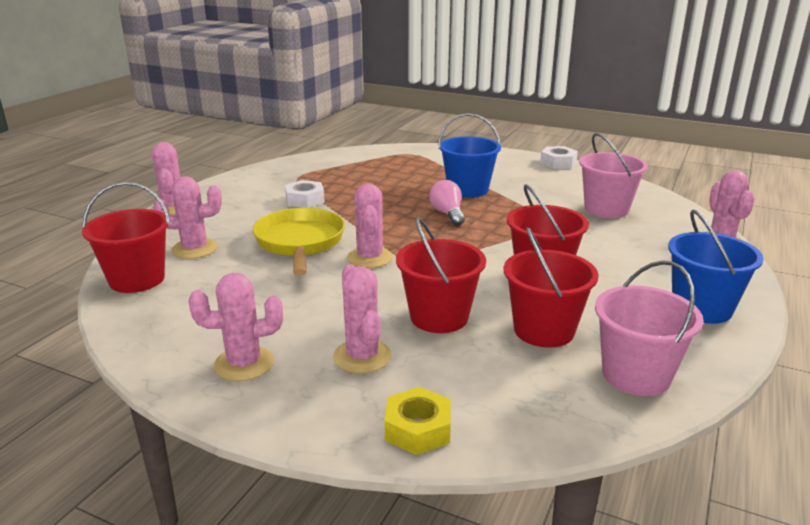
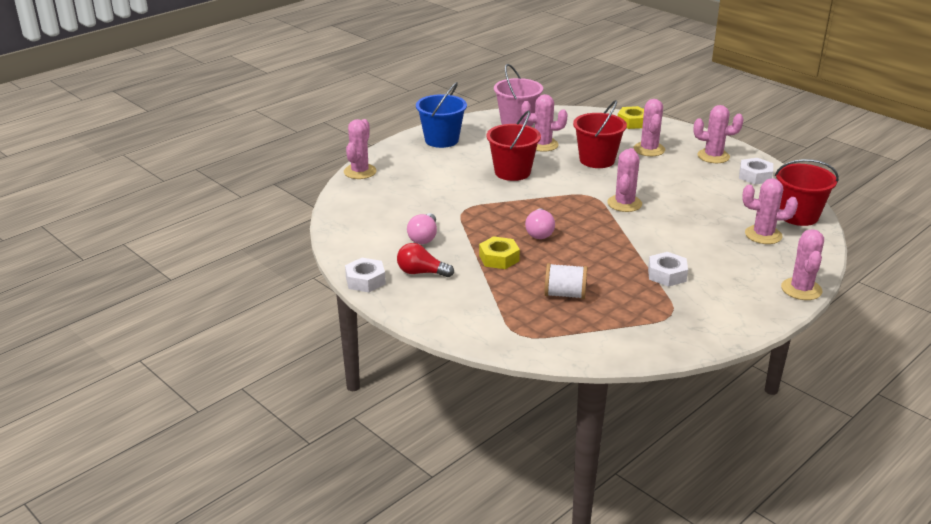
camera: 160 degrees left, 5 degrees up
yellow pan [253,208,345,276] -> none
blue bucket [438,113,501,198] -> yellow nut [479,236,520,269]
red bucket [503,227,599,348] -> pink cactus [521,94,567,152]
pink bucket [579,133,648,218] -> none
none -> red light bulb [397,243,454,277]
none -> pink light bulb [407,213,437,244]
none -> white spool [544,263,587,299]
none -> white nut [739,158,773,185]

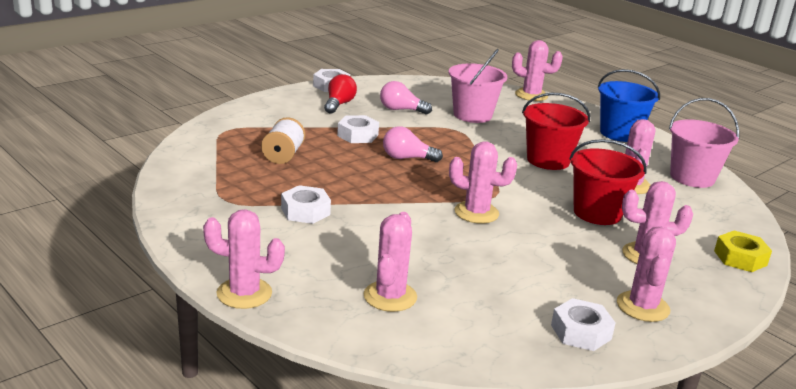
camera: 90 degrees right, 5 degrees down
yellow nut [479,236,520,269] -> white nut [337,115,379,143]
red bucket [775,159,839,226] -> none
none -> pink bucket [449,49,507,123]

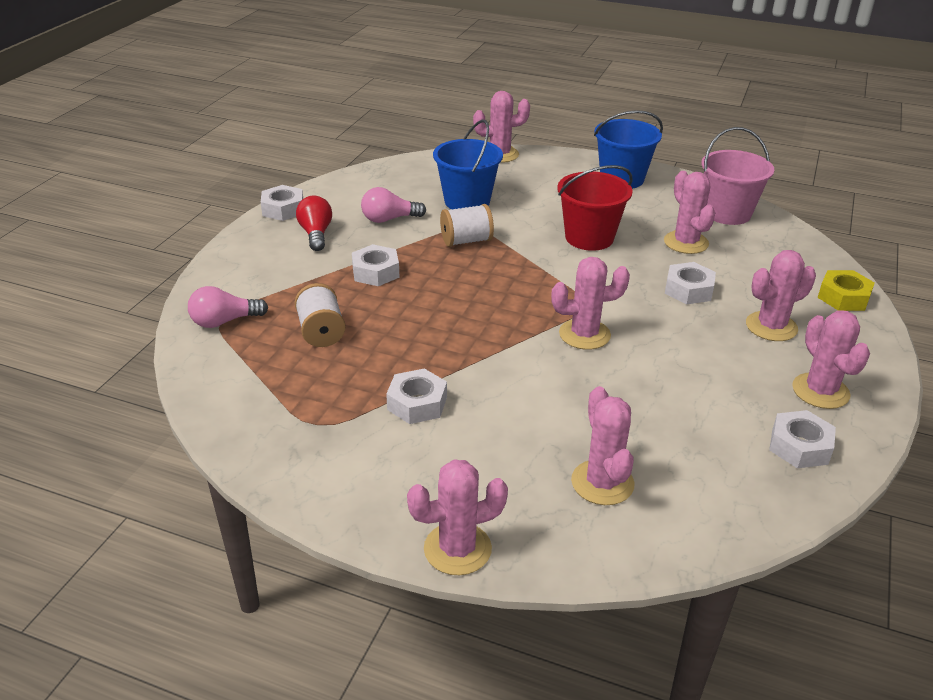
camera: 25 degrees left, 10 degrees up
pink light bulb [383,126,443,162] -> pink light bulb moved to [188,286,268,328]
pink bucket [449,49,507,123] -> blue bucket [433,120,503,210]
red bucket [570,139,647,225] -> white nut [665,262,716,304]
none -> white spool [440,204,494,247]

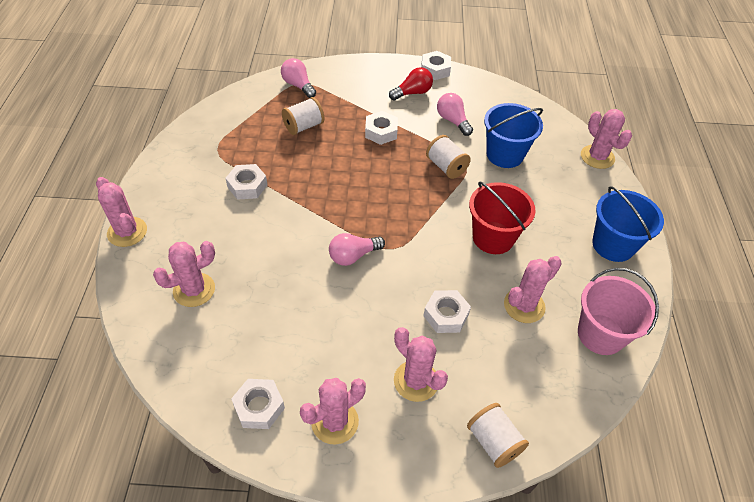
camera: 70 degrees right, 15 degrees up
pink cactus [551,257,630,350] -> pink light bulb [329,233,385,266]
yellow nut [817,270,875,311] -> white spool [467,403,529,468]

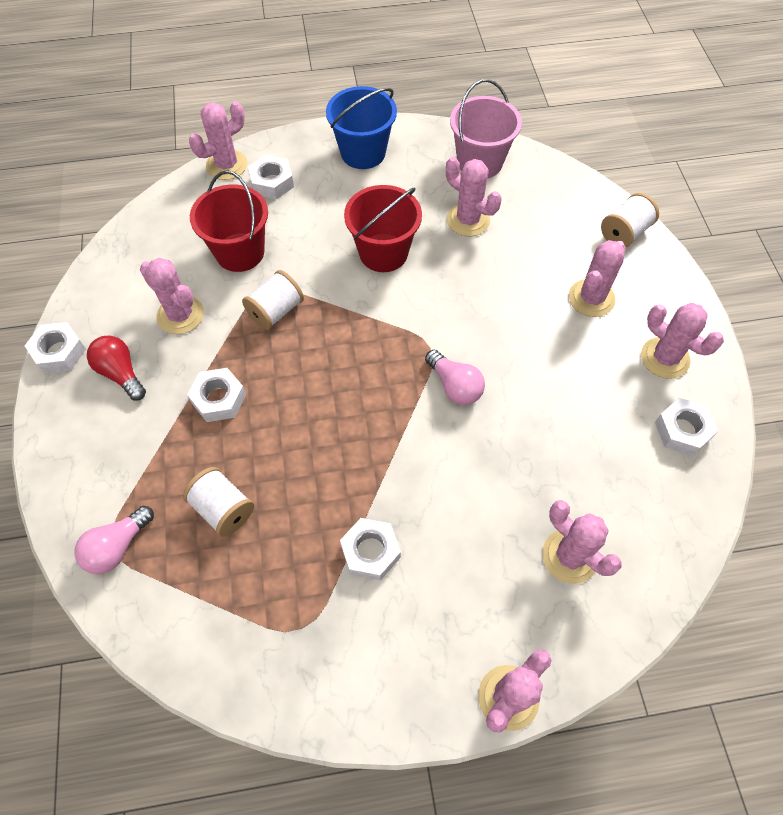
camera: 100 degrees left, 10 degrees up
white nut [423,290,471,333] -> white nut moved to [248,155,294,199]
pink light bulb [437,93,473,136] -> pink cactus [140,258,204,334]
blue bucket [484,103,543,168] -> red bucket [190,170,268,272]

